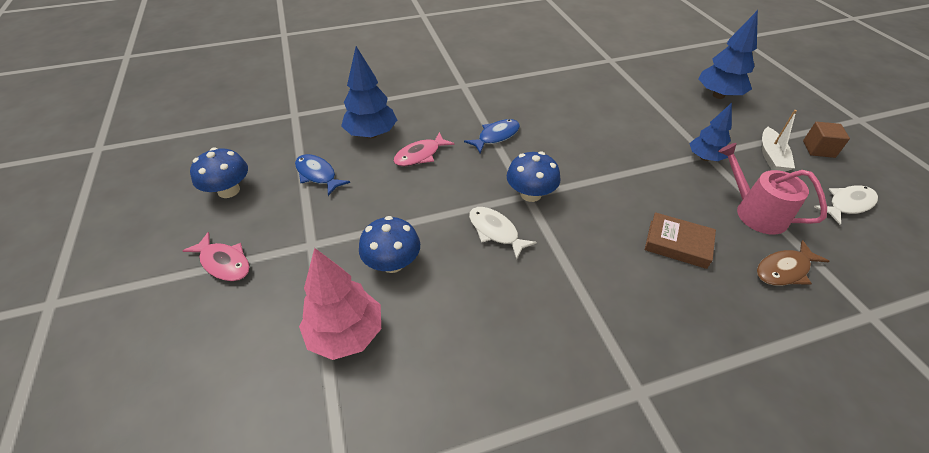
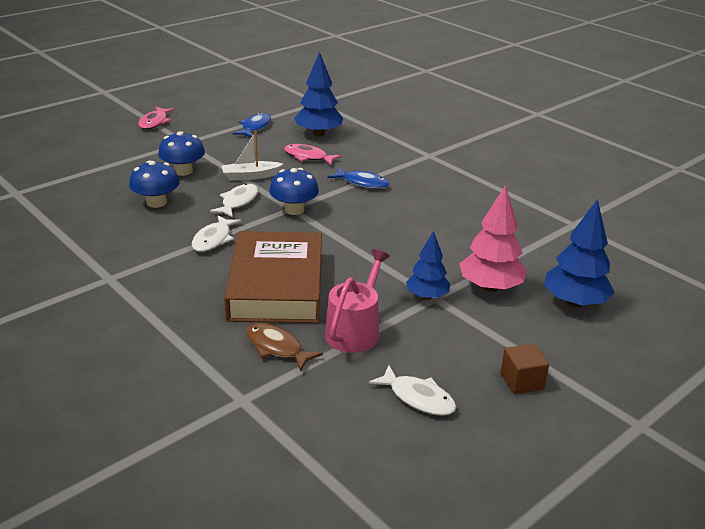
camera: 65 degrees right, 15 degrees down
blue mushroom [190,148,248,198] -> blue mushroom moved to [129,161,180,208]
pink tree [299,248,381,360] -> pink tree moved to [459,185,527,292]
brown book [645,212,716,269] -> brown book [224,231,322,323], size x2.05
white boat [762,110,797,172] -> white boat moved to [222,131,283,181]
none -> white fish [192,215,241,252]

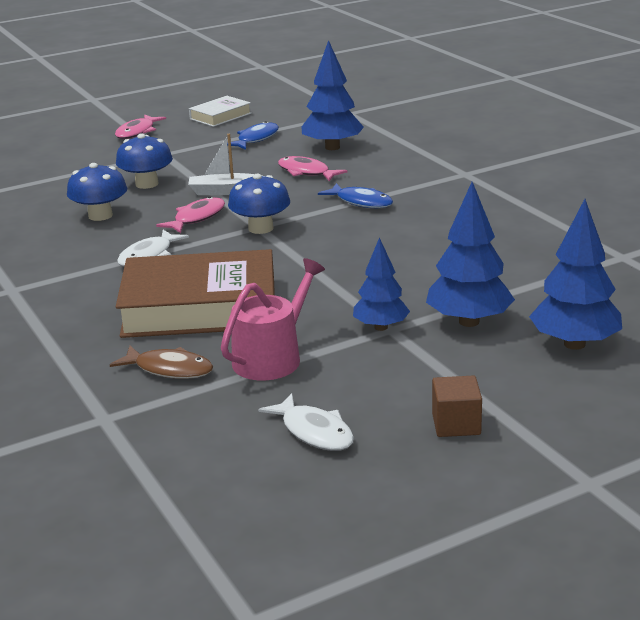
camera: 15 degrees right, 5 degrees down
white fish [210,183,258,218] -> pink fish [156,196,225,233]
brown book [224,231,322,323] -> brown book turned 75 degrees clockwise [116,249,275,338]
brown fish [246,323,323,372] -> brown fish turned 150 degrees clockwise [110,346,213,379]
pink tree [459,185,527,292] -> blue tree [426,182,515,327]
none -> white book [189,96,252,127]

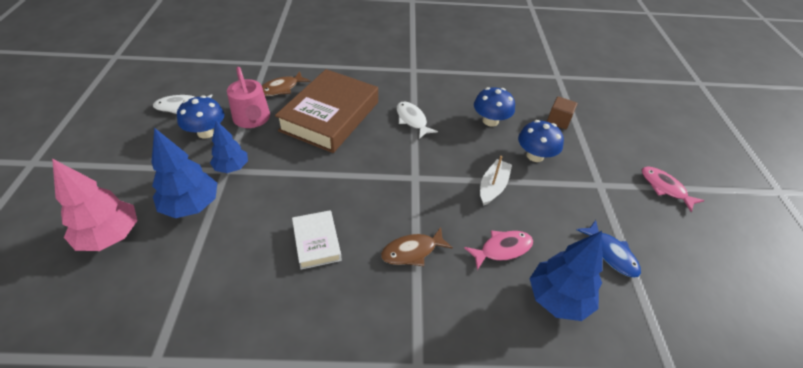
camera: 115 degrees right, 20 degrees up
pink fish [156,196,225,233] -> none
white book [189,96,252,127] -> white book moved to [292,210,342,270]
blue mushroom [228,174,290,234] -> blue mushroom moved to [177,95,224,138]
blue fish [318,183,393,208] -> brown fish [381,227,453,266]
brown cube [432,375,482,437] -> brown cube moved to [547,96,578,129]
blue tree [529,199,622,350] -> pink tree [52,159,138,251]

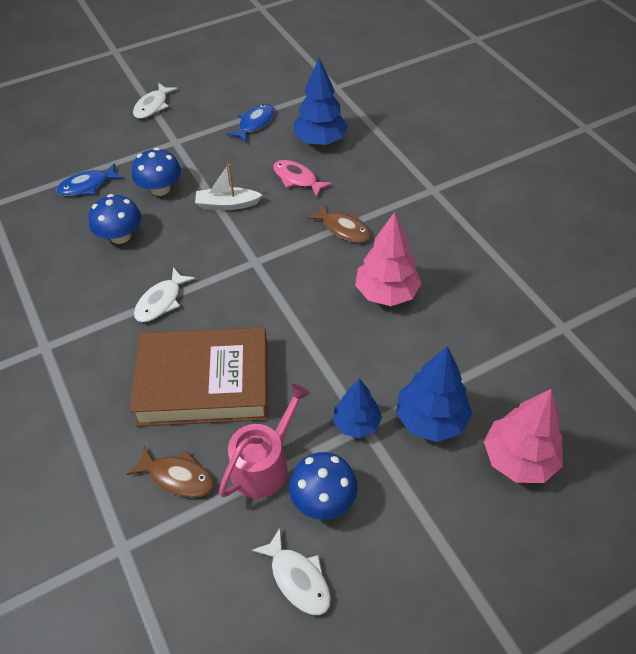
camera: 115 degrees left, 5 degrees up
white book [292,210,342,270] -> pink tree [355,212,422,306]
brown cube [547,96,578,129] -> blue fish [57,163,123,196]
pink fish [642,166,705,212] -> white fish [133,83,178,119]

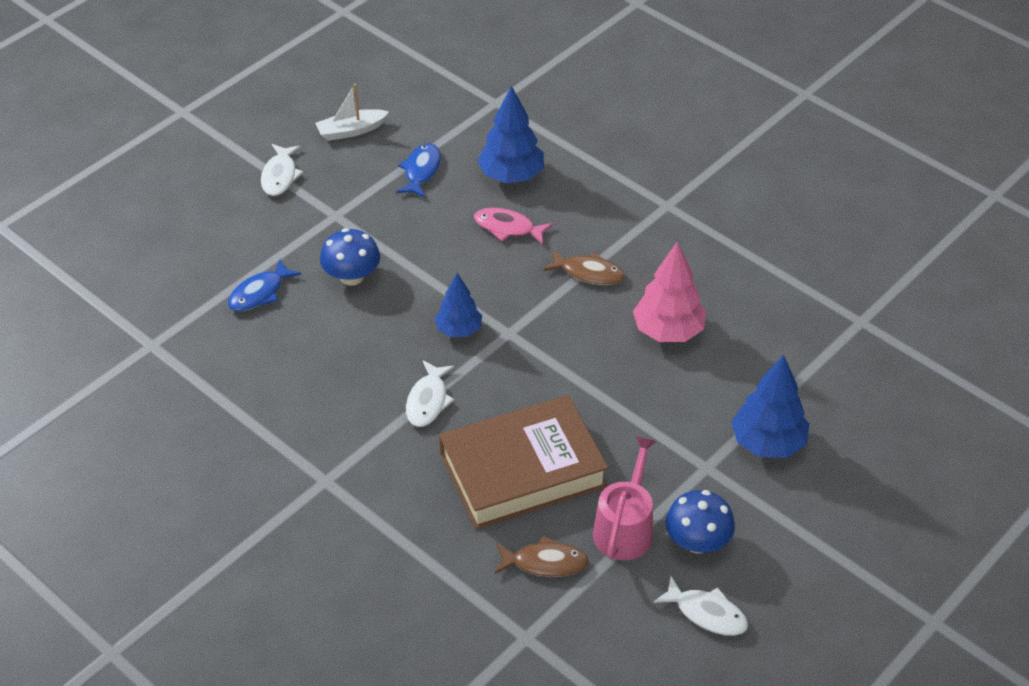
camera: 20 degrees left, 5 degrees down
blue mushroom [88,194,141,244] -> none
white boat [195,164,262,210] -> white boat moved to [316,84,389,141]
blue tree [333,378,382,438] -> blue tree moved to [435,273,482,337]
pink tree [484,389,563,483] -> none

